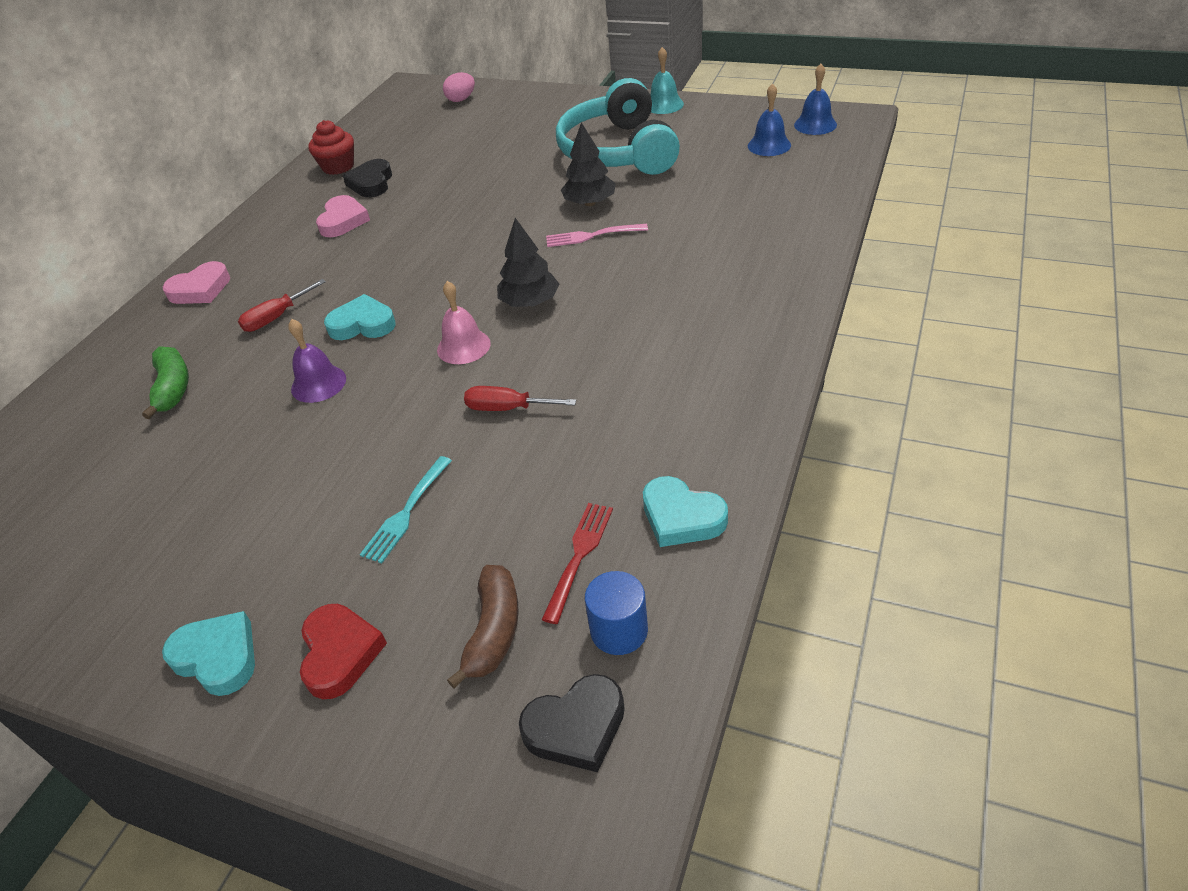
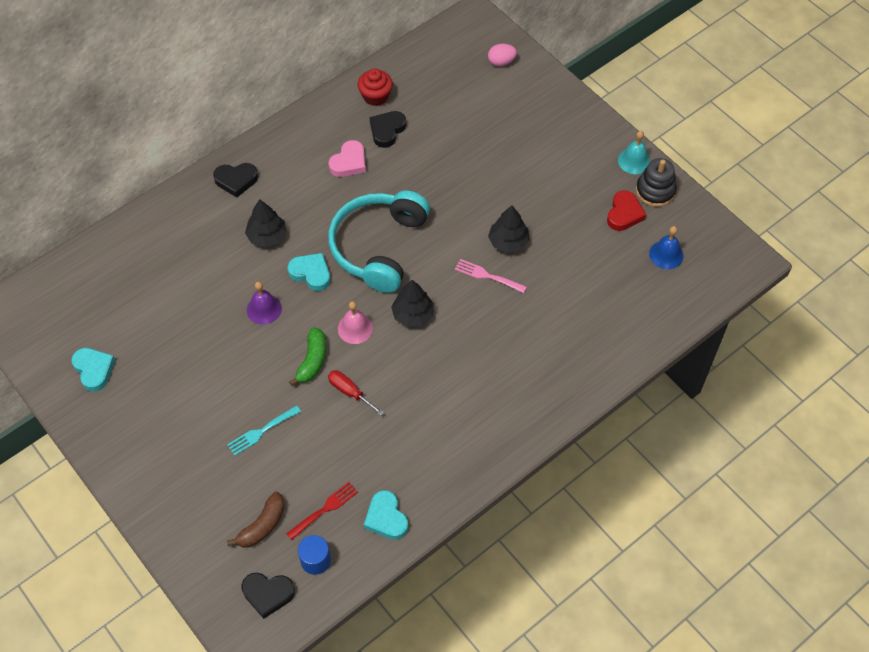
camera: 25 degrees right, 15 degrees up
green banana [142,347,189,419] -> green banana moved to [289,327,326,386]
turquoise heart [162,611,255,696] -> turquoise heart moved to [71,348,115,392]
pink heart [163,261,230,304] -> black heart [213,163,258,197]
red screwdriver [238,279,326,332] -> black tree [245,199,287,247]
red heart [300,604,387,699] -> red heart moved to [607,190,646,231]
turquoise headphones [556,78,680,175] -> turquoise headphones moved to [328,191,430,293]
blue bell [794,64,837,135] -> none
none -> black stacking toy [636,158,677,207]

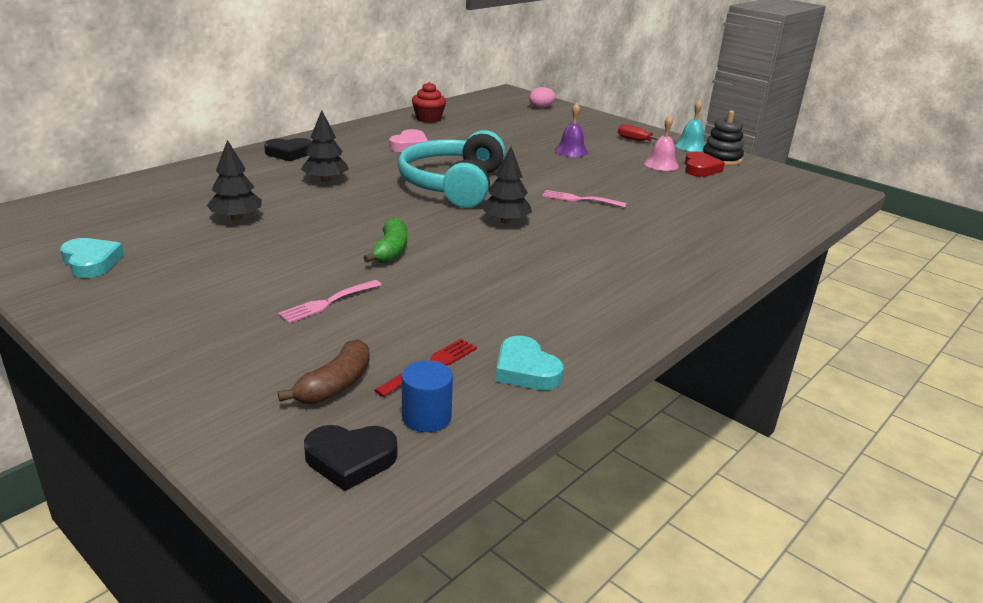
camera: 10 degrees left, 30 degrees down
turquoise fork [227,405,301,456] -> pink fork [278,280,382,323]
purple bell [247,281,282,324] -> purple bell moved to [555,103,588,157]
turquoise heart [288,253,330,291] -> none
red screwdriver [328,370,384,416] -> red screwdriver moved to [618,124,677,144]
pink bell [338,301,373,344] -> pink bell moved to [644,115,679,171]
black heart [370,111,406,148] -> none
black tree [488,205,530,253] -> black tree moved to [207,140,262,220]
blue bell [649,226,683,269] -> none

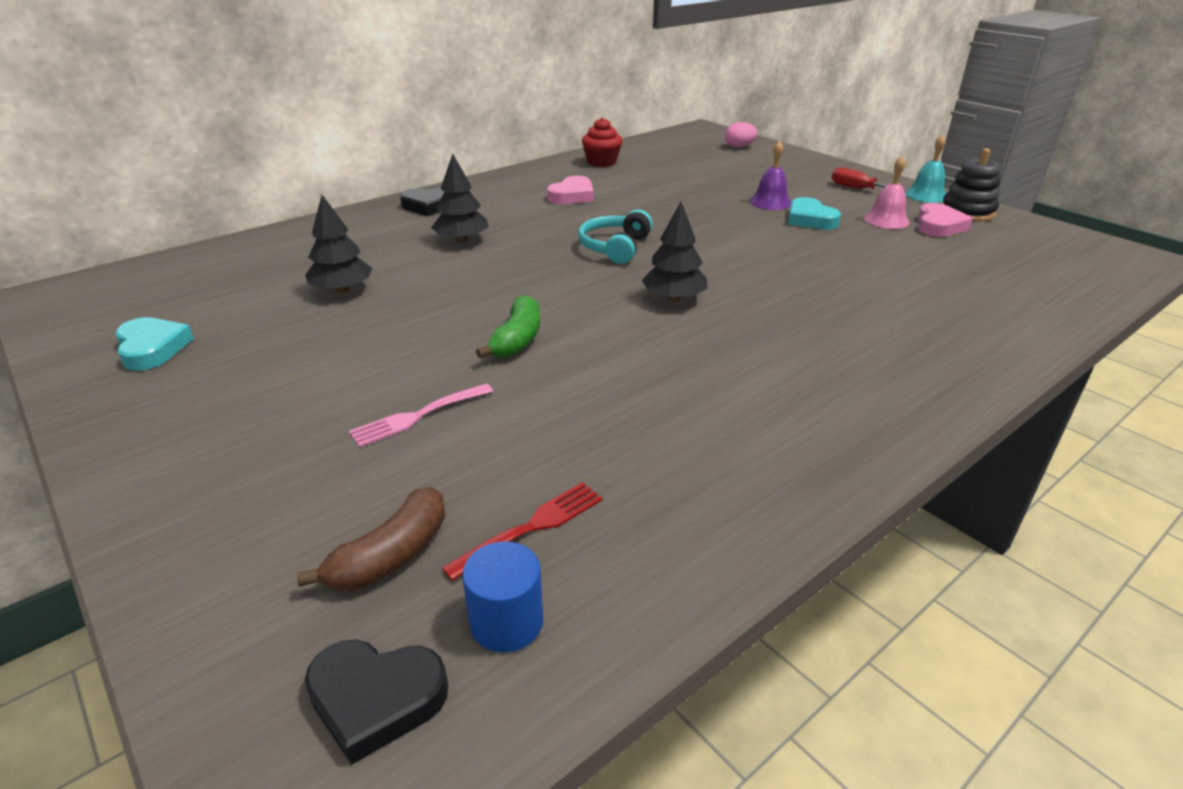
camera: 10 degrees right, 5 degrees up
turquoise headphones [398,130,505,208] -> turquoise headphones [578,209,653,264], size x0.54
turquoise heart [496,336,564,390] -> turquoise heart moved to [788,197,841,230]
pink fork [542,190,627,207] -> none
red heart [685,151,725,177] -> pink heart [917,203,973,237]

